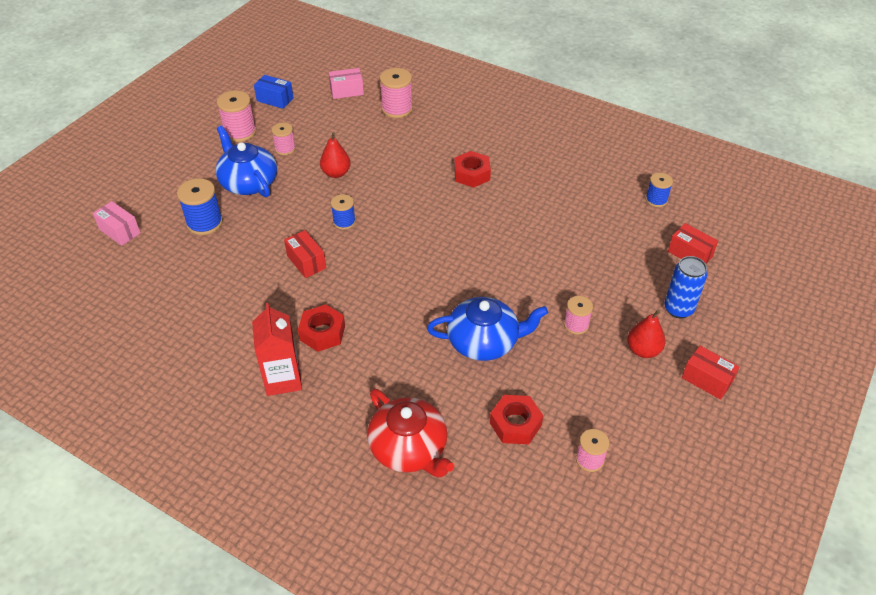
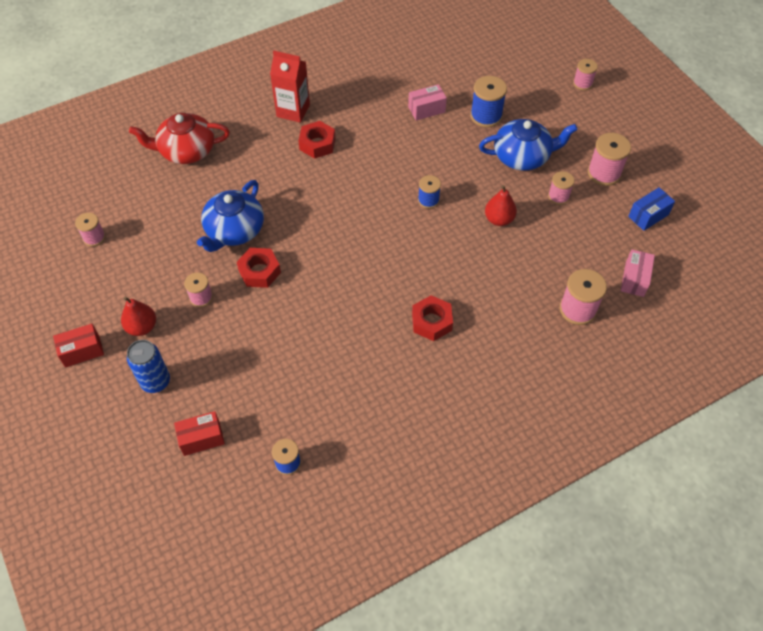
camera: 120 degrees right, 10 degrees up
pink box [93,201,140,246] -> pink box moved to [408,84,447,121]
red box [284,230,326,278] -> none
red nut [490,395,543,444] -> red nut moved to [237,248,281,288]
none -> pink spool [573,59,598,90]

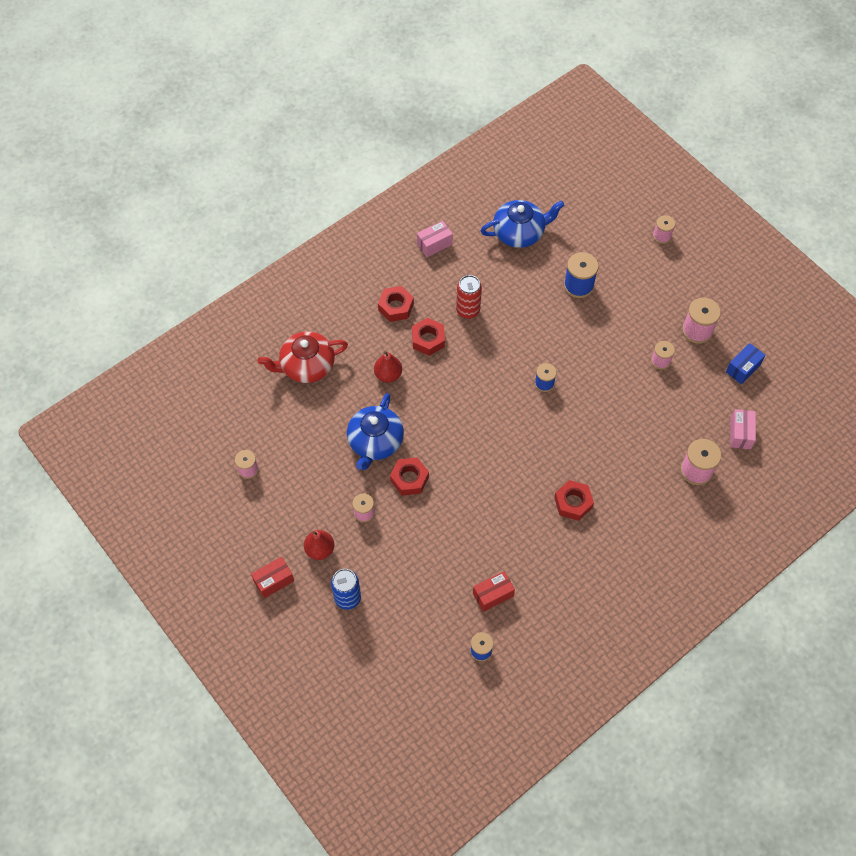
camera: 10 degrees left, 5 degrees up
red box [174,411,225,456] -> red box moved to [473,571,515,612]
red carton [270,51,310,123] -> red nut [378,286,414,322]
pink box [408,84,447,121] -> pink box moved to [417,221,453,257]
blue teapot [479,119,578,171] -> blue teapot moved to [481,200,565,248]
red pear [485,185,517,226] -> red pear moved to [374,351,402,383]
none -> red can [456,275,482,319]

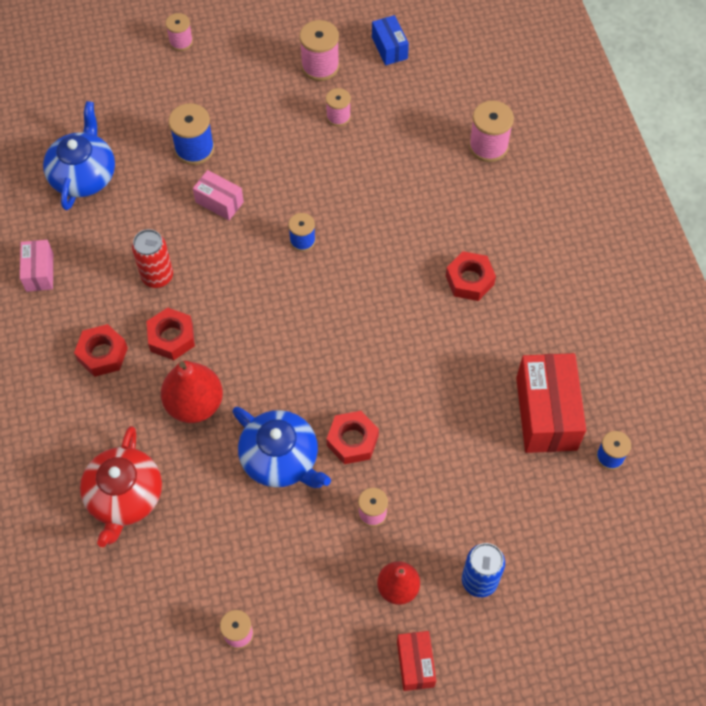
camera: 65 degrees left, 0 degrees up
red pear [374,351,402,383] -> red pear [161,361,223,423], size x1.53
red box [473,571,515,612] -> red box [516,353,586,453], size x1.84
pink box [730,409,756,449] -> pink box moved to [193,170,244,220]

